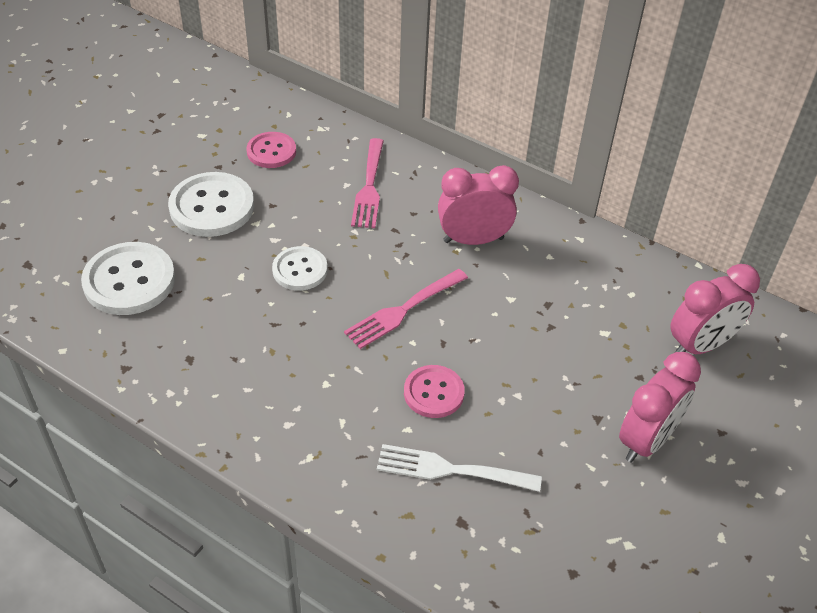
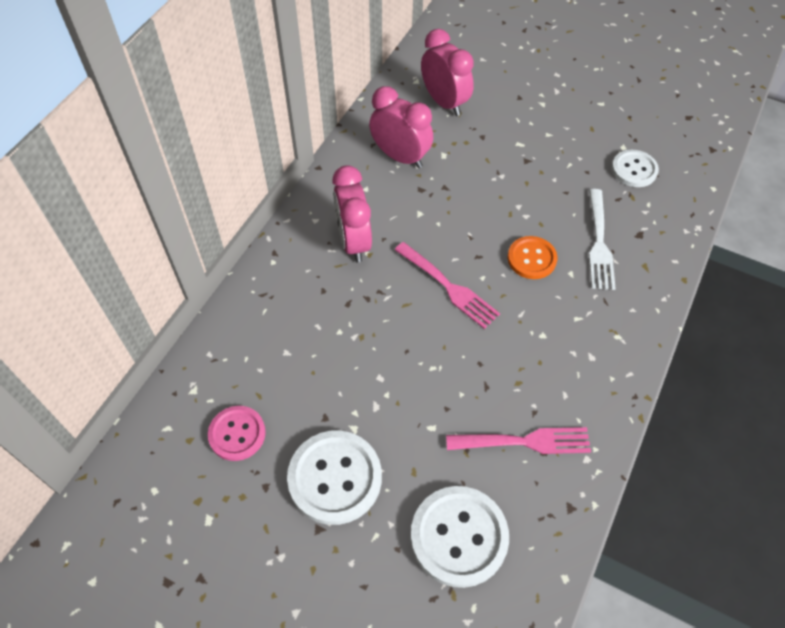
camera: 95 degrees left, 10 degrees up
white button [272,246,328,291] -> white button moved to [612,150,659,187]
pink fork [351,138,384,228] -> pink fork moved to [446,427,591,454]
pink button [404,365,465,418] -> orange button [508,236,558,279]
pink clock [619,352,701,462] -> pink clock moved to [369,86,433,168]

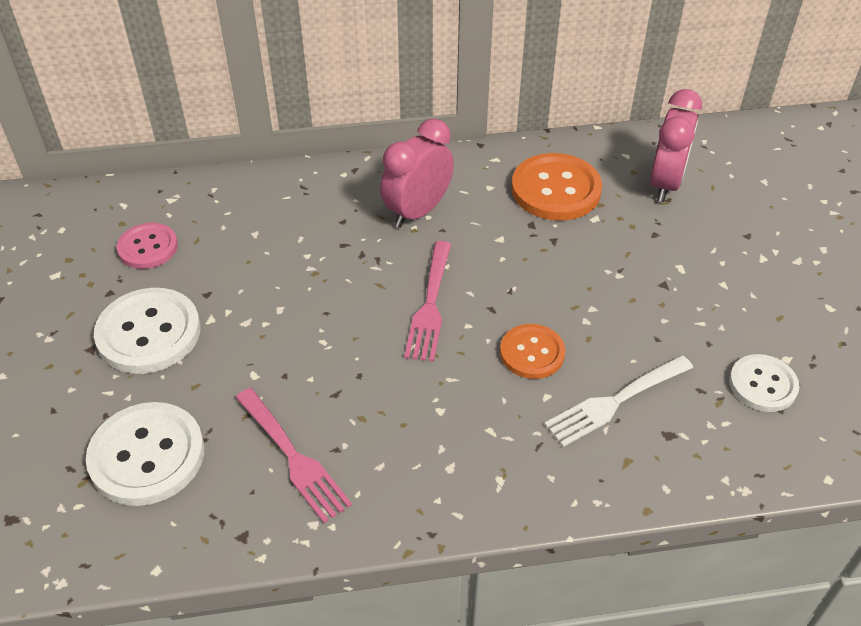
camera: 55 degrees right, 10 degrees down
pink clock [369,86,433,168] -> orange button [512,153,602,221]

